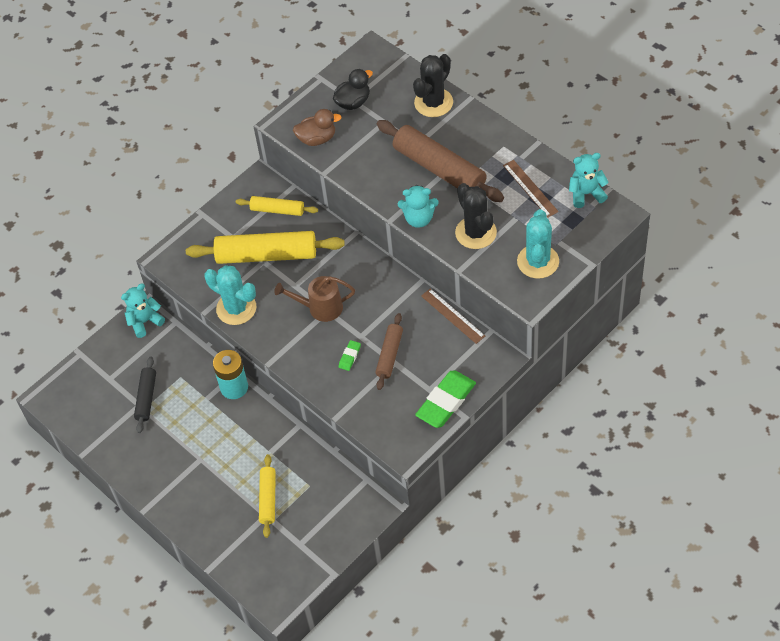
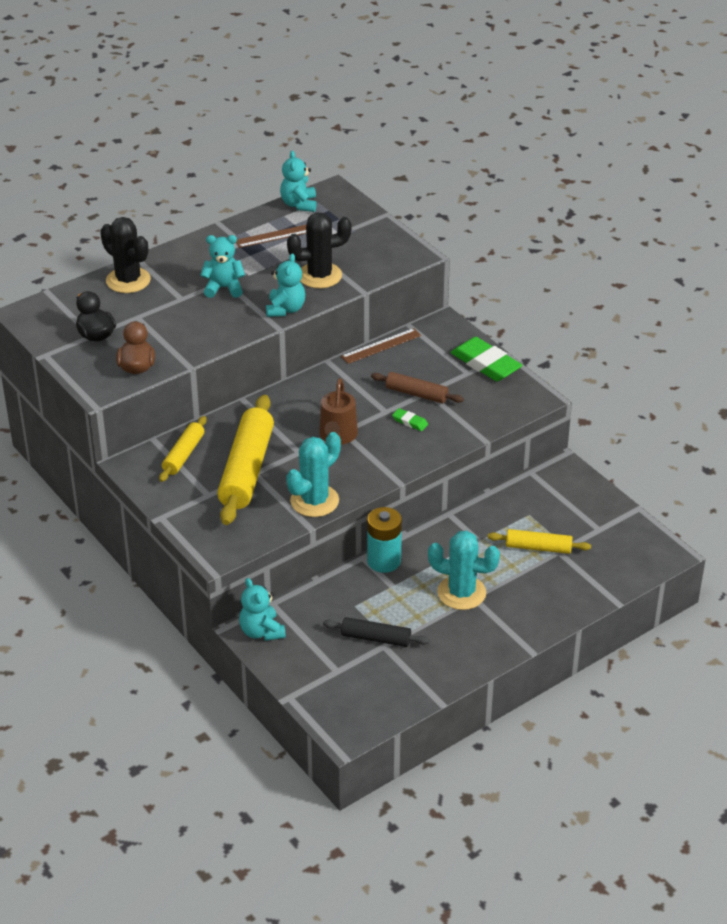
camera: 85 degrees left, 15 degrees down
brown rolling pin [377,120,504,202] -> turquoise teddy bear [200,235,245,298]
turquoise cactus [517,209,559,279] -> turquoise cactus moved to [428,531,500,610]

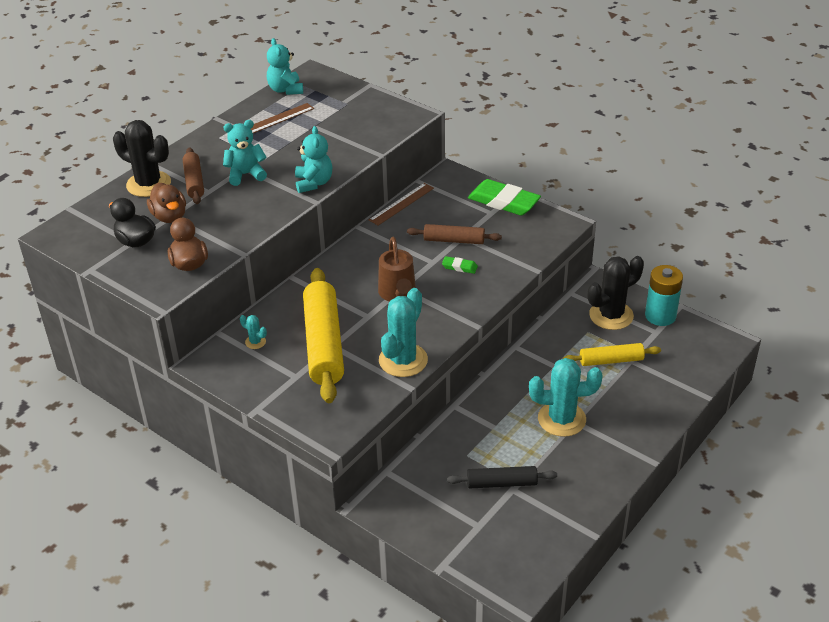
camera: 15 degrees left, 0 degrees up
yellow rolling pin [159,416,207,482] -> turquoise cactus [240,315,267,349]
turquoise teddy bear [239,578,286,641] -> none
black cactus [287,212,351,288] -> black cactus moved to [588,256,644,330]
turquoise battery [367,507,402,573] -> turquoise battery moved to [645,265,683,326]
none -> brown duck [147,183,186,223]
none -> brown rolling pin [183,147,204,204]

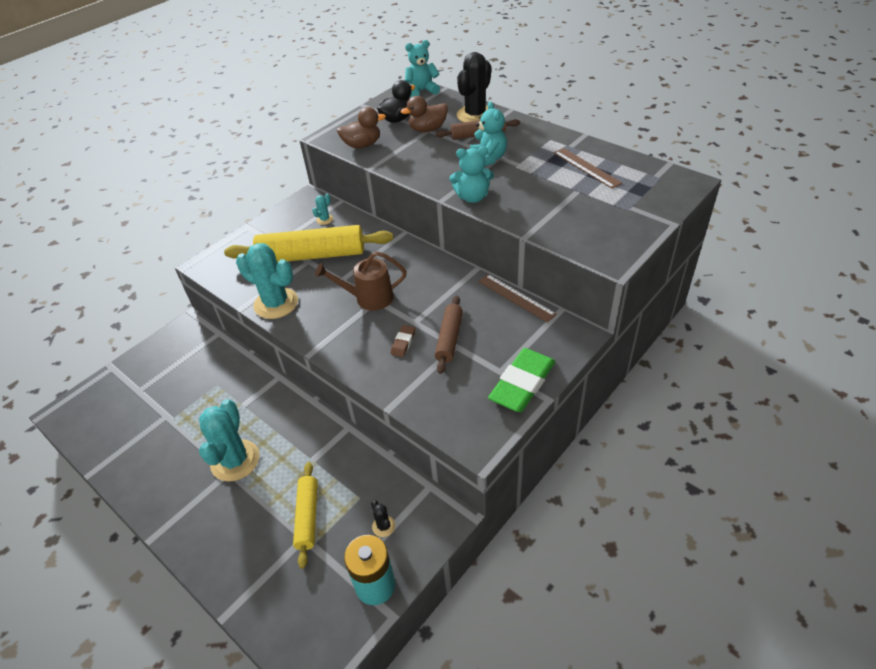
camera: 95 degrees right, 5 degrees up
turquoise teddy bear [267,38,303,95] -> turquoise teddy bear moved to [405,40,440,97]
green eraser [442,256,478,274] -> brown eraser [391,325,415,357]
black rolling pin [447,466,557,488] -> none
black cactus [588,256,644,330] -> black cactus [371,500,395,537], size x0.43

